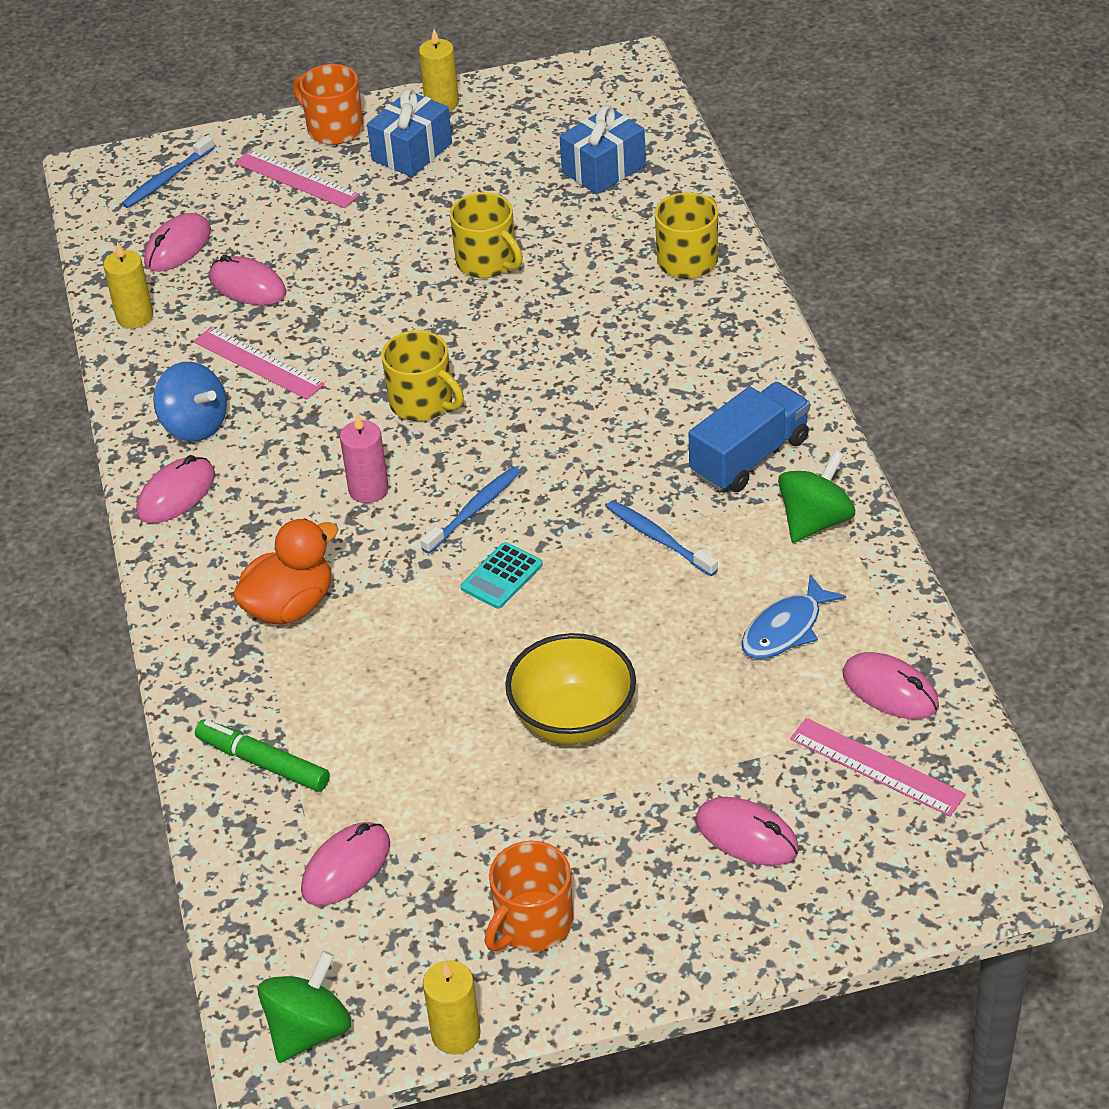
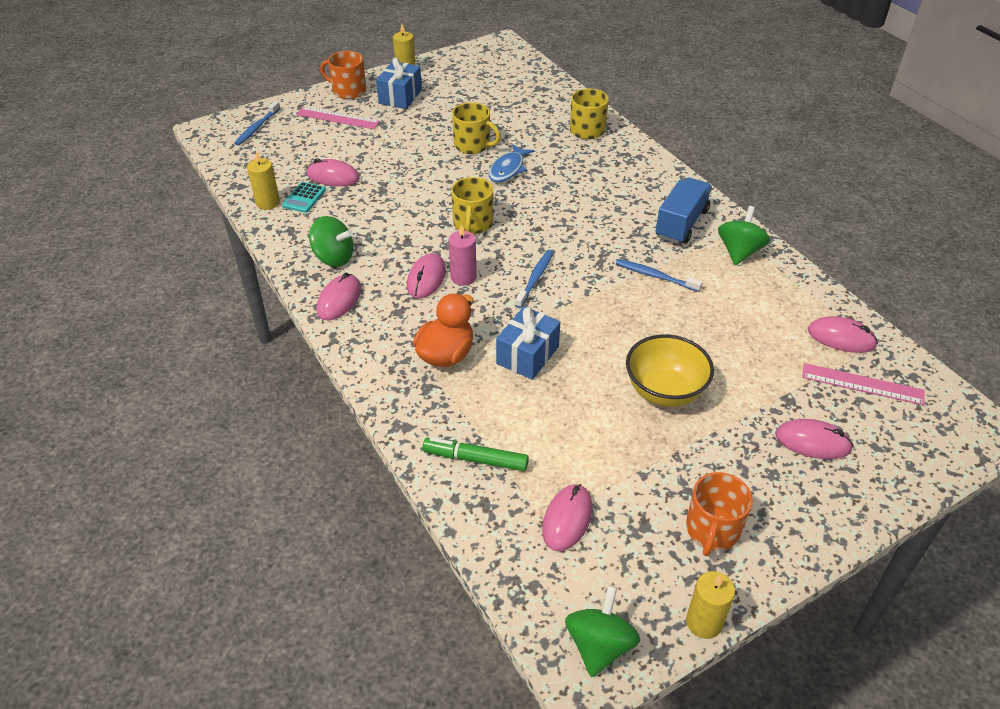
camera: 20 degrees left, 0 degrees up
pink mouse [144,213,211,272] -> pink mouse moved to [407,253,446,298]
blue spinning top [153,362,227,442] -> green spinning top [309,216,354,267]
pink ruler [193,327,325,399] -> none
yellow mug [381,330,464,421] -> yellow mug turned 75 degrees clockwise [451,177,493,234]
turquoise calculator [461,542,543,609] -> turquoise calculator moved to [282,182,326,213]
blue gift [559,105,646,194] -> blue gift moved to [496,306,560,380]
blue fish [741,574,846,659] -> blue fish moved to [489,144,534,182]

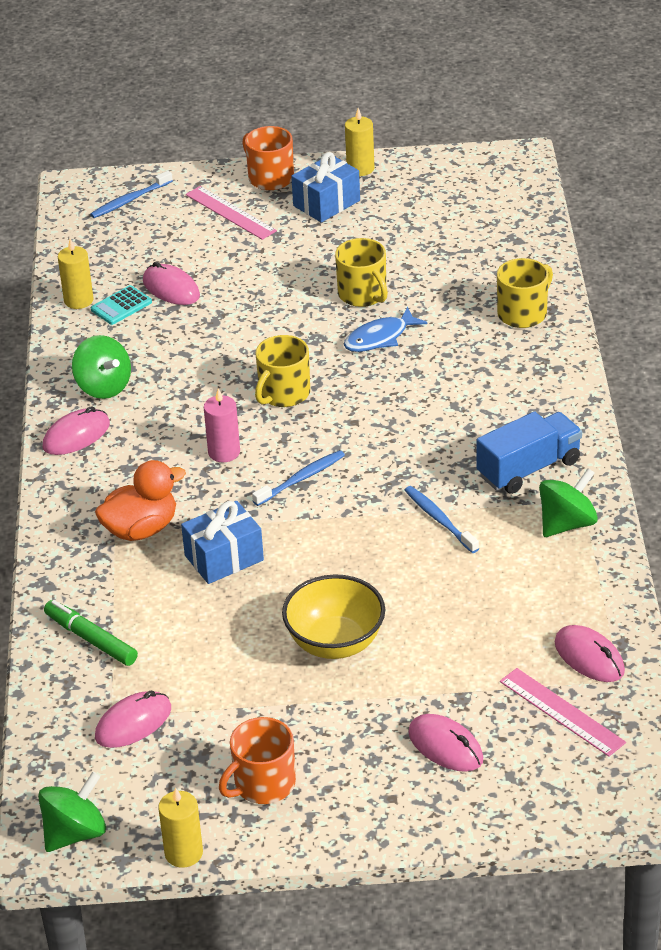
camera: 30 degrees right, 5 degrees down
pink mouse [407,253,446,298] -> none

